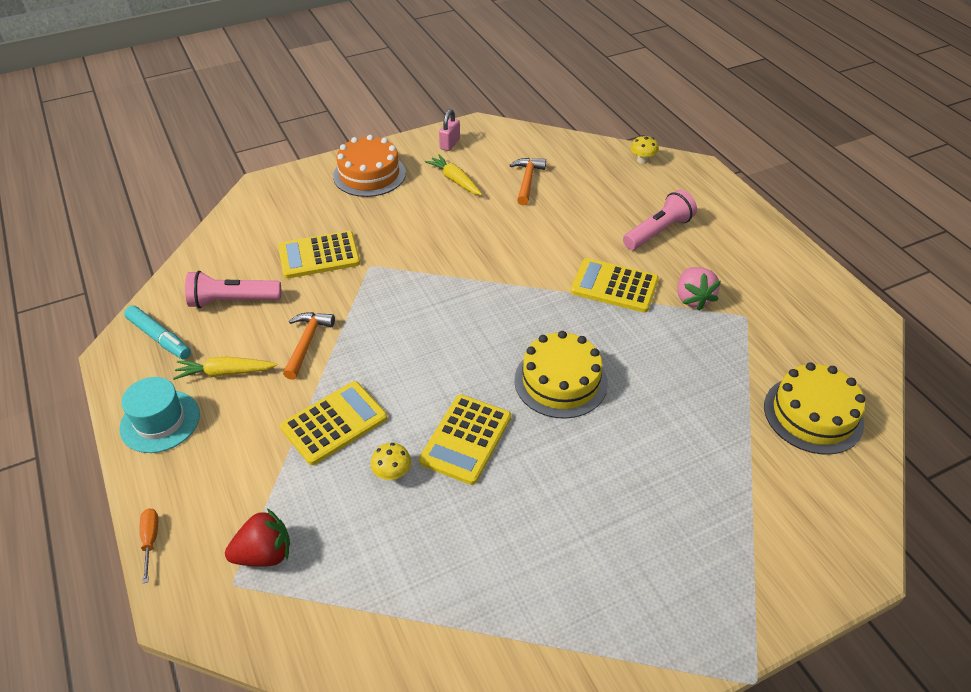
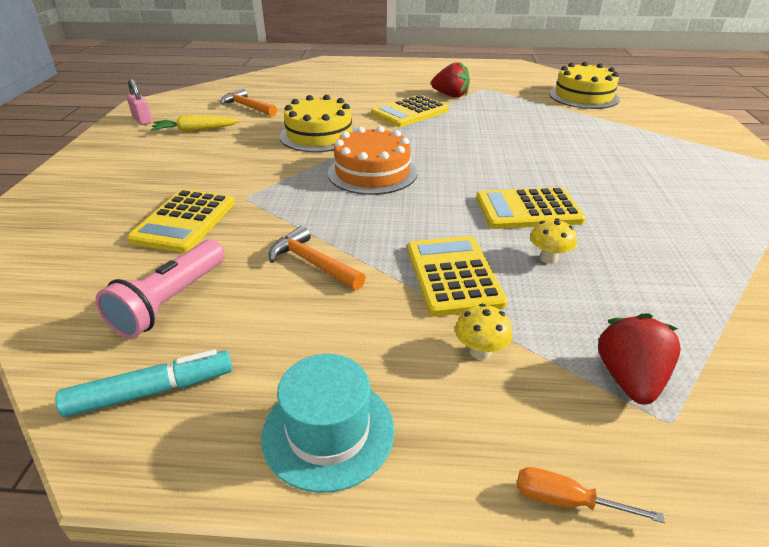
camera: 60 degrees left, 10 degrees down
yellow carrot [173,357,277,380] -> none
orange cake [333,135,406,197] -> orange cake moved to [328,126,417,195]
yellow calculator [419,394,511,485] -> yellow calculator turned 120 degrees clockwise [476,187,586,229]
yellow cake [514,331,608,419] -> yellow cake moved to [280,95,357,152]
pink flashlight [623,190,697,250] -> none
yellow mushroom [630,135,659,164] -> yellow mushroom moved to [455,304,513,360]
pink strawberry [677,267,721,311] -> red strawberry [431,62,470,98]

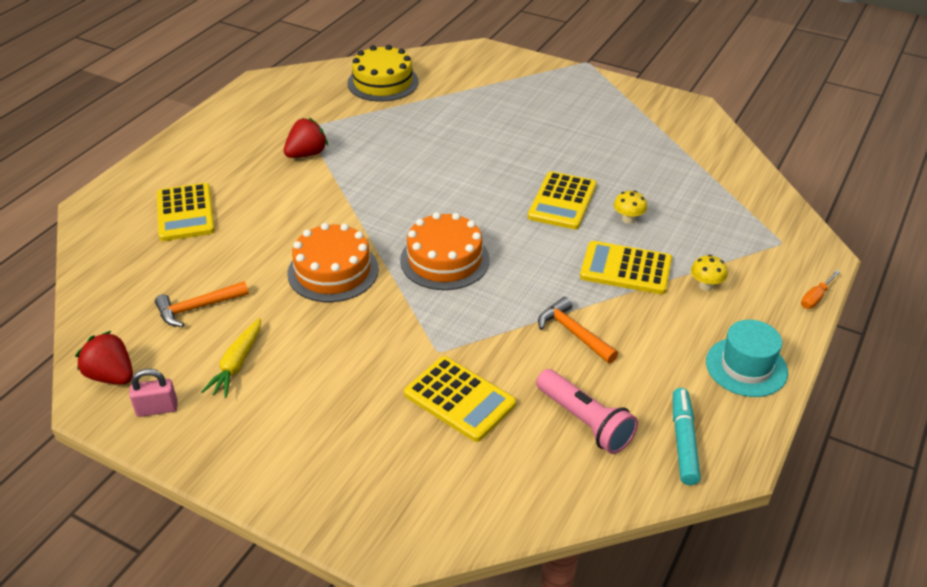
camera: 65 degrees left, 5 degrees up
orange hammer [269,226,366,290] -> orange hammer turned 75 degrees clockwise [538,297,618,363]
yellow cake [280,95,357,152] -> orange cake [287,223,379,302]
yellow calculator [371,95,449,127] -> yellow calculator moved to [157,183,215,241]
red strawberry [598,313,681,404] -> red strawberry moved to [75,331,133,384]

